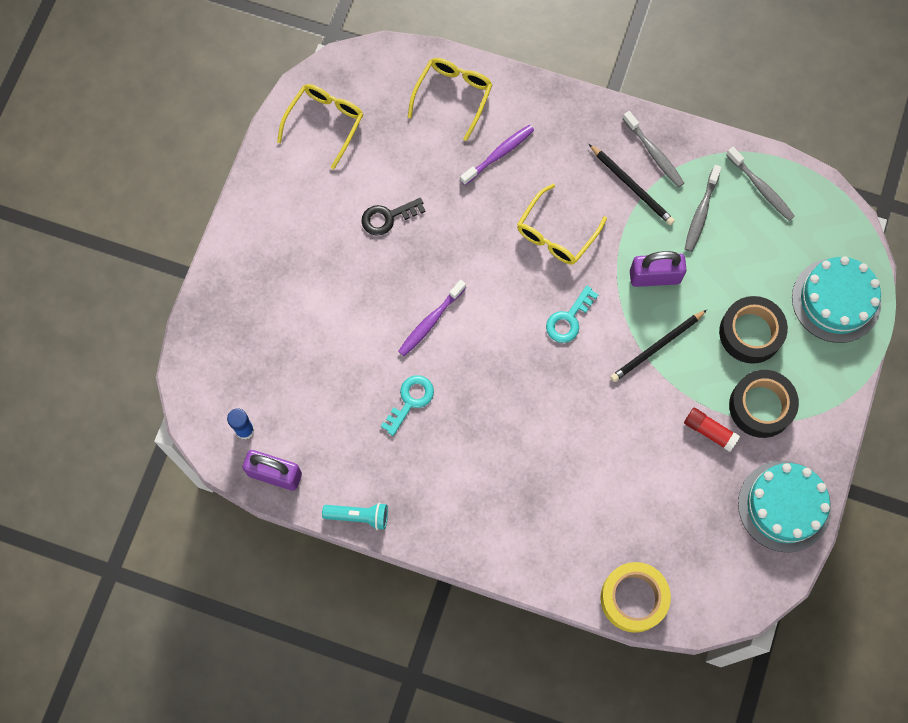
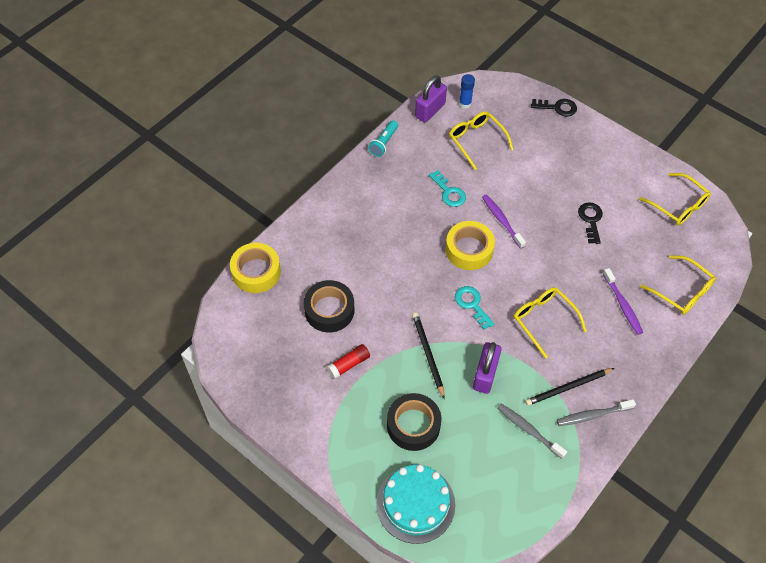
camera: 110 degrees right, 15 degrees down
grey toothbrush [726,147,795,221] -> none
black tape [729,370,799,438] -> black tape moved to [304,280,354,332]
turquoise cake [738,461,831,552] -> none
none -> yellow tape [446,221,495,270]
none -> yellow glasses [449,111,513,170]
none -> black key [531,99,577,117]

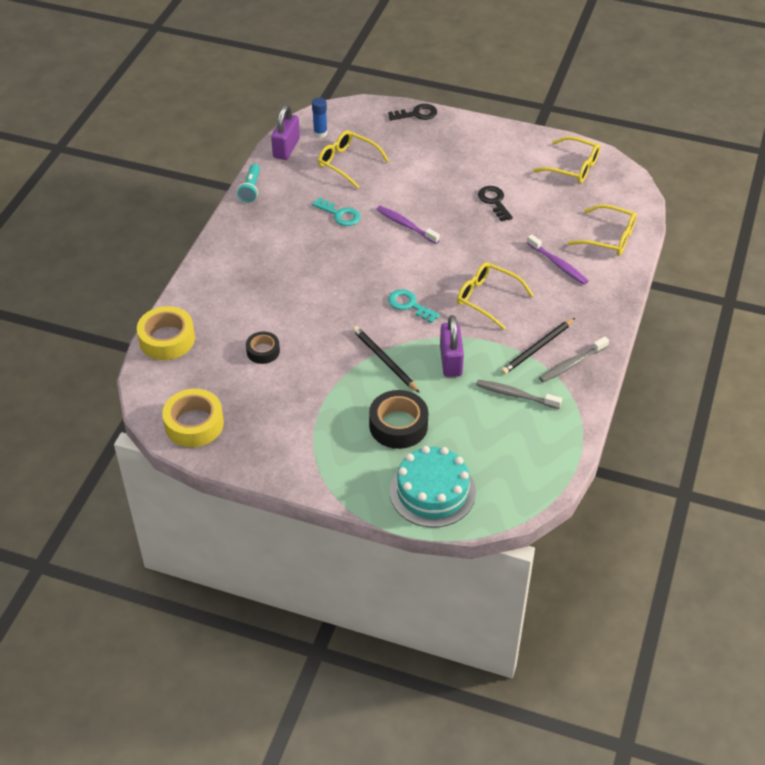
camera: 20 degrees left, 10 degrees down
black tape [304,280,354,332] -> black tape [246,331,280,364], size x0.60
red glue stick [327,344,370,379] -> none
yellow tape [446,221,495,270] -> yellow tape moved to [162,389,224,447]

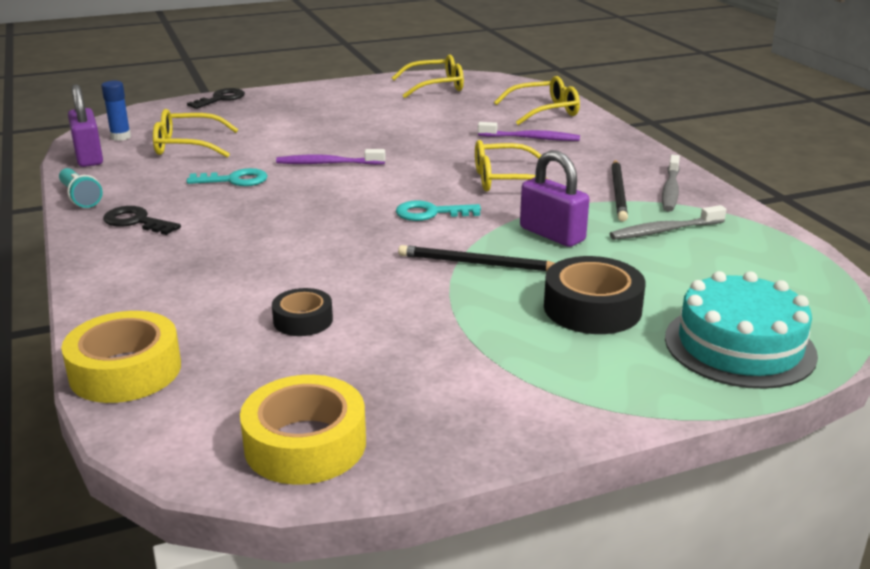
camera: 40 degrees left, 20 degrees down
black key [478,186,513,222] -> black key moved to [103,206,181,235]

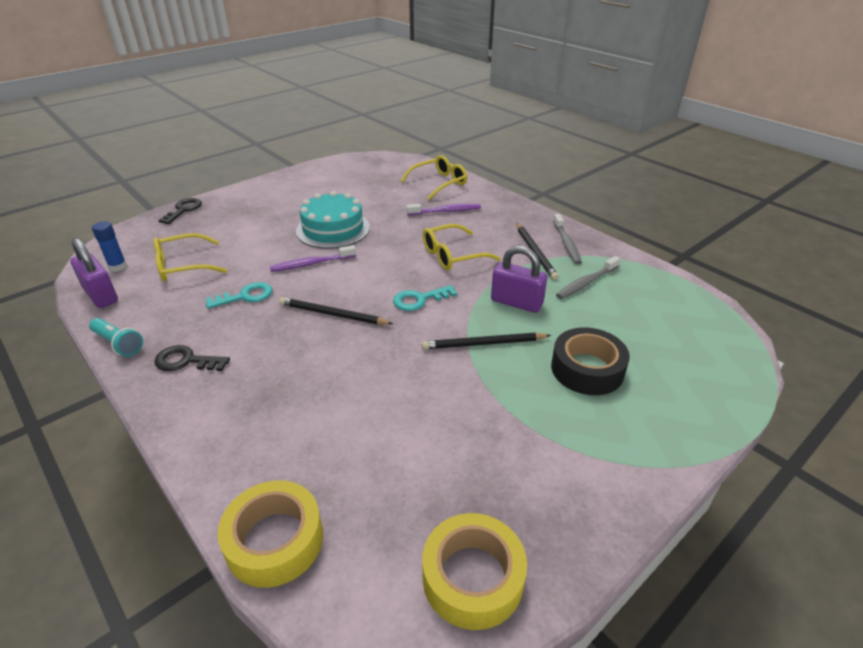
camera: 20 degrees left, 10 degrees up
black tape [272,288,333,336] -> none
yellow glasses [392,54,464,98] -> none
turquoise cake [665,271,818,389] -> turquoise cake moved to [296,191,370,249]
none -> black pencil [279,297,393,325]

